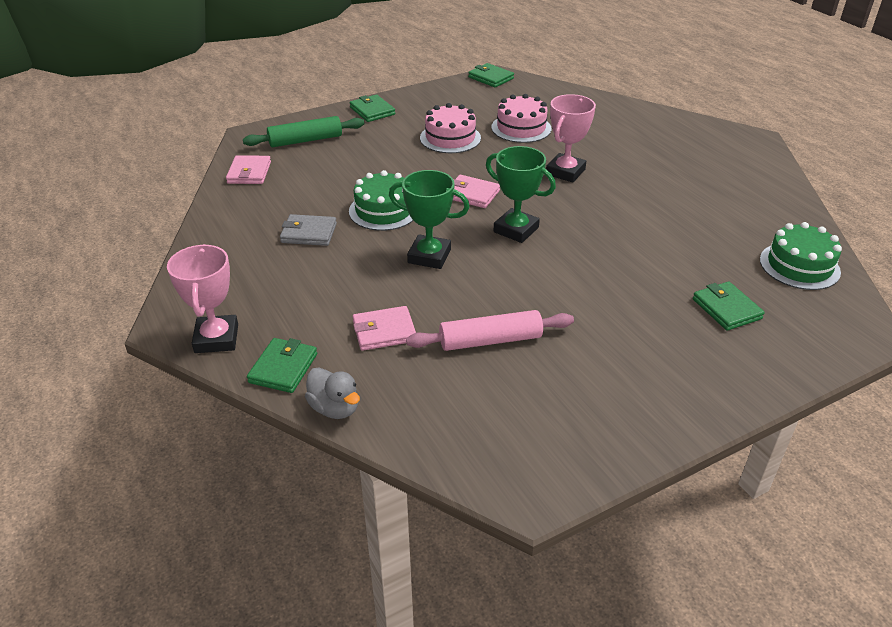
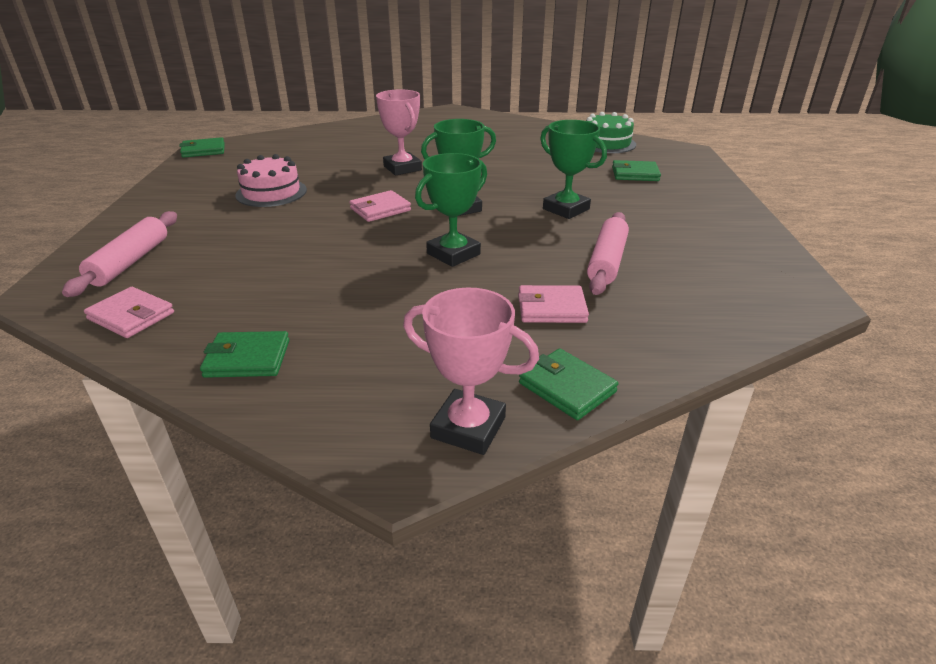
camera: 60 degrees left, 5 degrees down
green rolling pin [243,116,364,147] -> pink rolling pin [62,211,177,297]
grey wallet [280,214,337,246] -> none
grey duck [305,367,360,419] -> none
green cake [349,170,413,231] -> none
green wallet [350,94,395,122] -> green wallet moved to [200,331,289,378]
pink wallet [353,306,416,351] -> pink wallet turned 75 degrees clockwise [518,285,589,323]
pink cake [491,94,551,143] -> none
none -> green trophy [540,120,607,219]

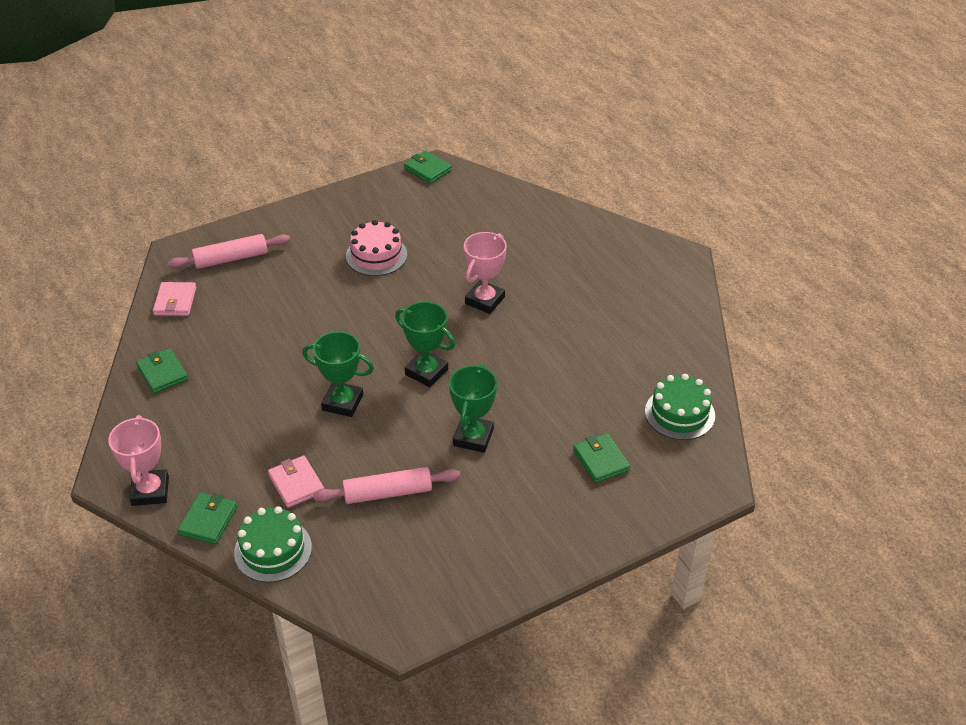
camera: 60 degrees right, 10 degrees up
pink wallet [349,190,411,222] -> none
none -> green cake [234,506,312,583]

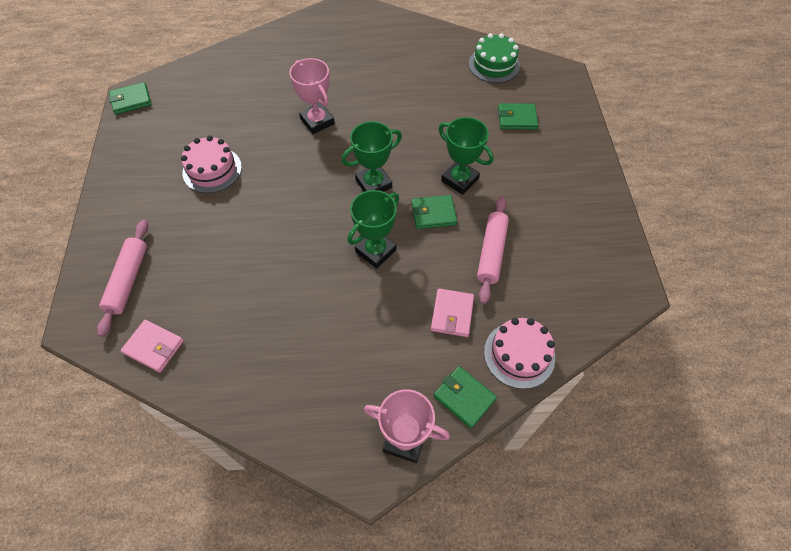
camera: 65 degrees left, 15 degrees up
green wallet [136,348,188,393] -> green wallet moved to [412,195,457,229]
green cake [234,506,312,583] -> pink cake [484,318,555,389]
pink wallet [268,455,324,508] -> pink wallet turned 75 degrees counterclockwise [431,288,474,337]

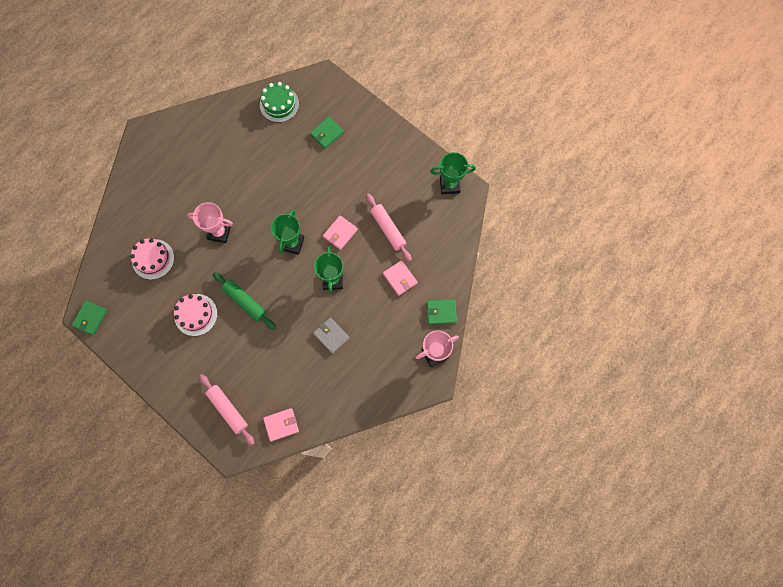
camera: 45 degrees left, 15 degrees up
green wallet [412,195,457,229] -> pink wallet [323,215,358,250]
green trophy [439,117,494,195] -> green trophy moved to [430,152,476,194]
pink cake [484,318,555,389] -> pink cake moved to [130,238,174,280]
none -> green rolling pin [213,272,276,330]
none -> grey wallet [313,317,350,354]

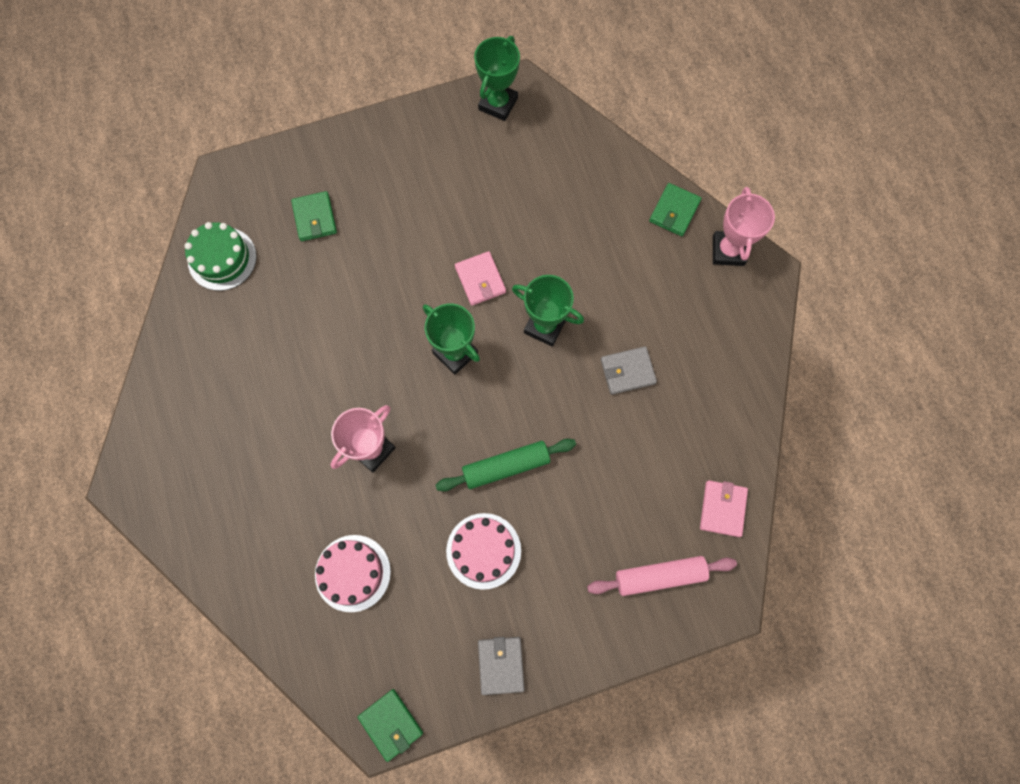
camera: 60 degrees left, 0 degrees up
pink rolling pin [366,194,412,262] -> none
pink wallet [383,260,418,296] -> none
none -> grey wallet [478,637,525,695]

